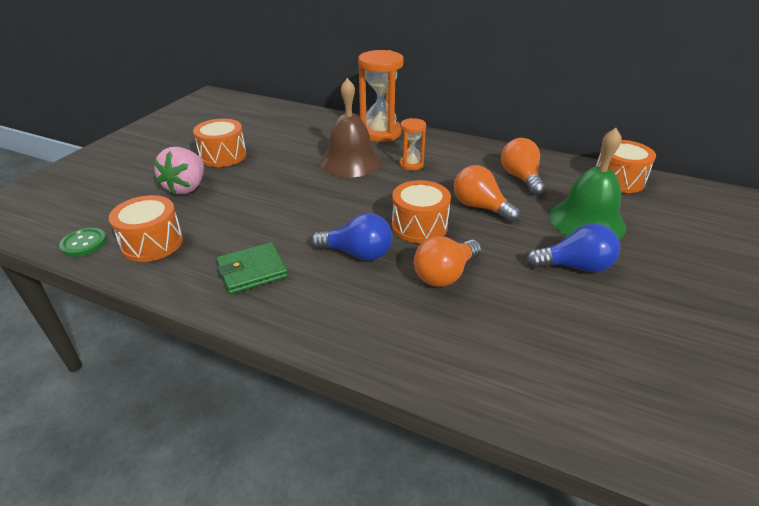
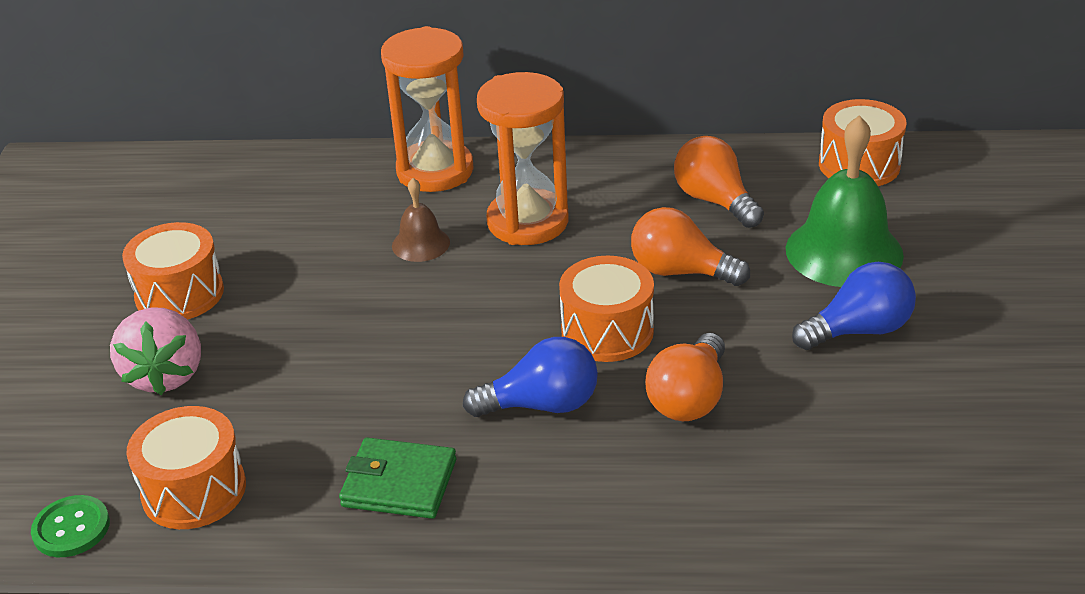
camera: 20 degrees left, 0 degrees up
green wallet [216,242,288,294] -> green wallet turned 60 degrees clockwise [339,438,456,519]
brown bell [320,78,381,177] -> brown bell [392,178,450,262], size x0.52
orange hourglass [400,118,426,170] -> orange hourglass [477,72,568,245], size x1.89

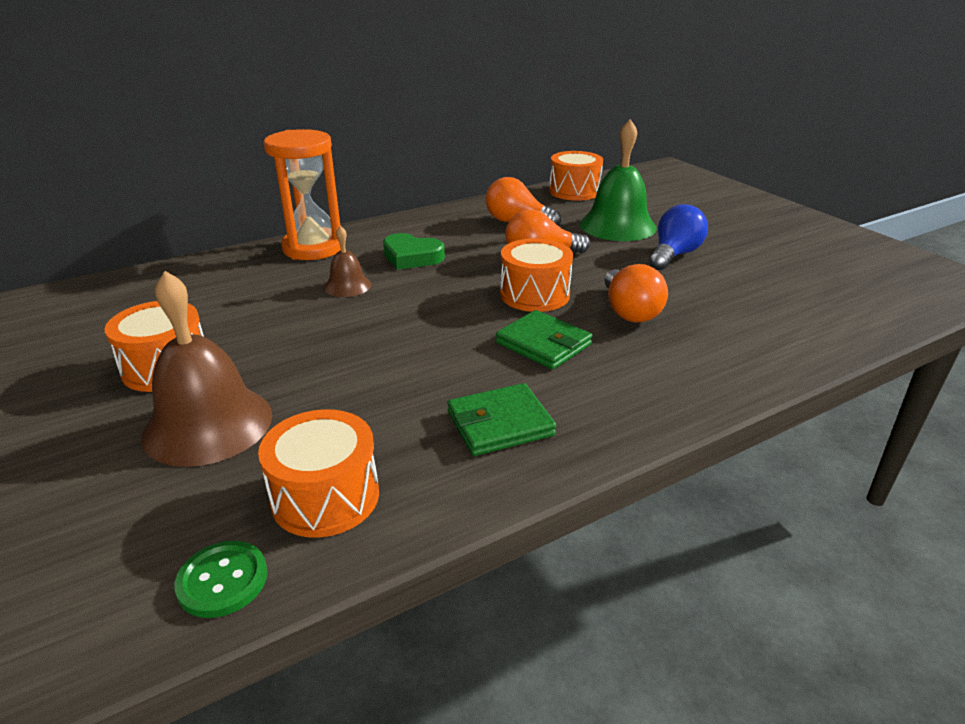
camera: 35 degrees left, 5 degrees down
pink strawberry [110,308,201,395] -> brown bell [141,271,272,467]
blue light bulb [463,337,598,417] -> green wallet [496,310,592,369]
orange hourglass [477,72,568,245] -> green heart [383,233,445,270]

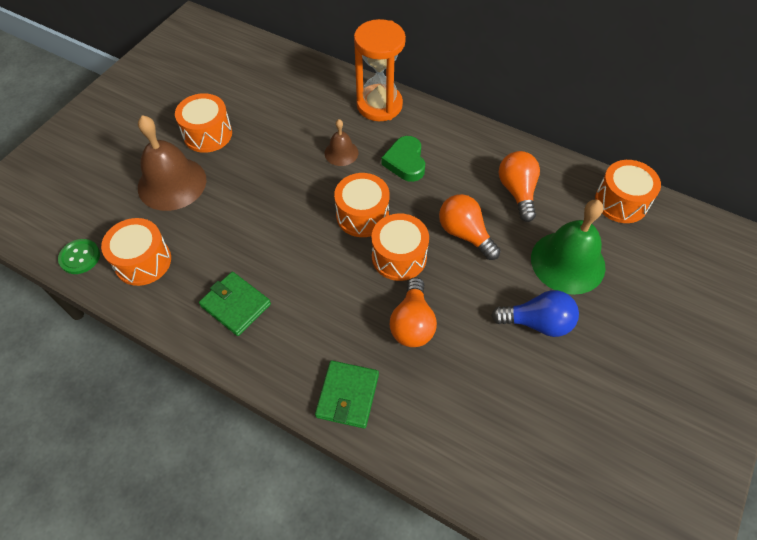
camera: 60 degrees right, 25 degrees up
green wallet [496,310,592,369] -> green wallet moved to [315,361,379,428]
orange light bulb [604,264,668,322] -> orange light bulb turned 45 degrees counterclockwise [390,277,437,347]
none -> orange drum [334,173,390,237]

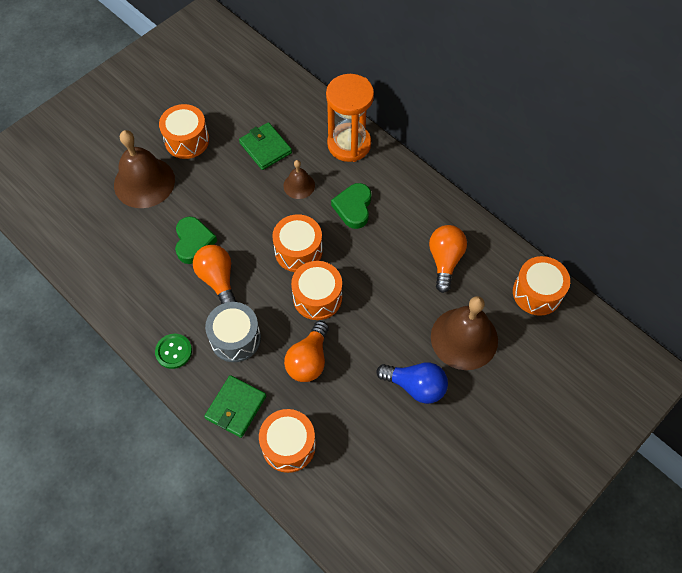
camera: 15 degrees right, 5 degrees up
green button [58,239,100,274] -> green button moved to [155,334,192,369]
orange drum [101,218,171,286] -> orange drum moved to [259,409,316,473]
green wallet [199,272,271,336] -> green wallet moved to [239,122,292,170]
orange light bulb [439,194,501,260] -> orange light bulb moved to [193,245,237,304]
green bell [531,200,606,295] -> brown bell [431,296,498,370]
none -> green heart [175,216,217,264]
none -> grey drum [205,302,261,362]

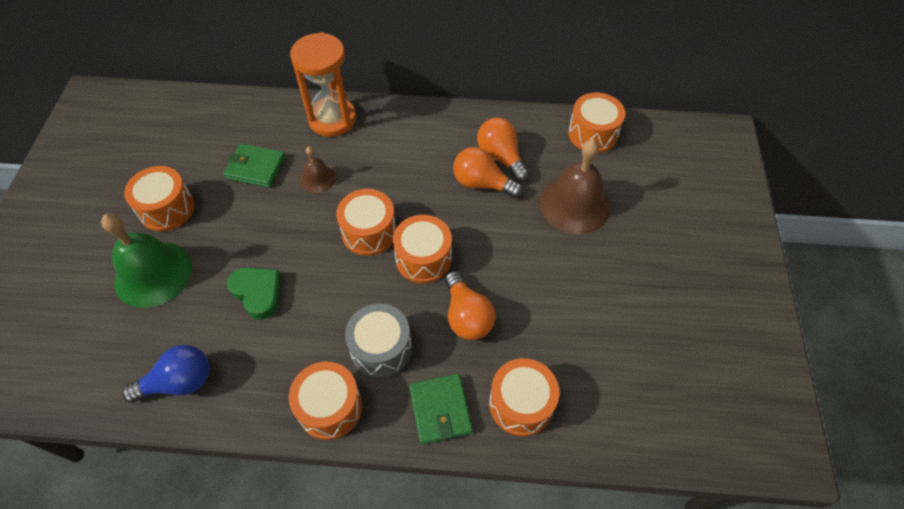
camera: 40 degrees left, 5 degrees down
brown bell [114,130,175,208] -> green bell [101,213,192,308]
green button [155,334,192,369] -> orange drum [289,362,362,440]
orange light bulb [193,245,237,304] -> orange light bulb moved to [453,147,523,198]
green heart [331,183,371,229] -> none
blue light bulb [376,362,448,404] -> blue light bulb moved to [122,345,209,403]

